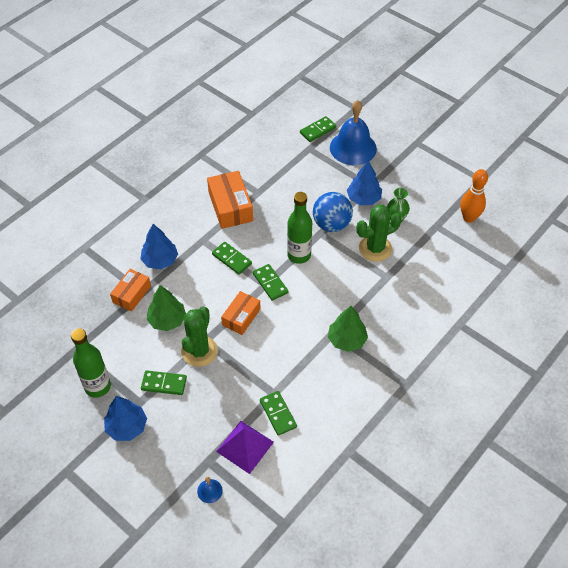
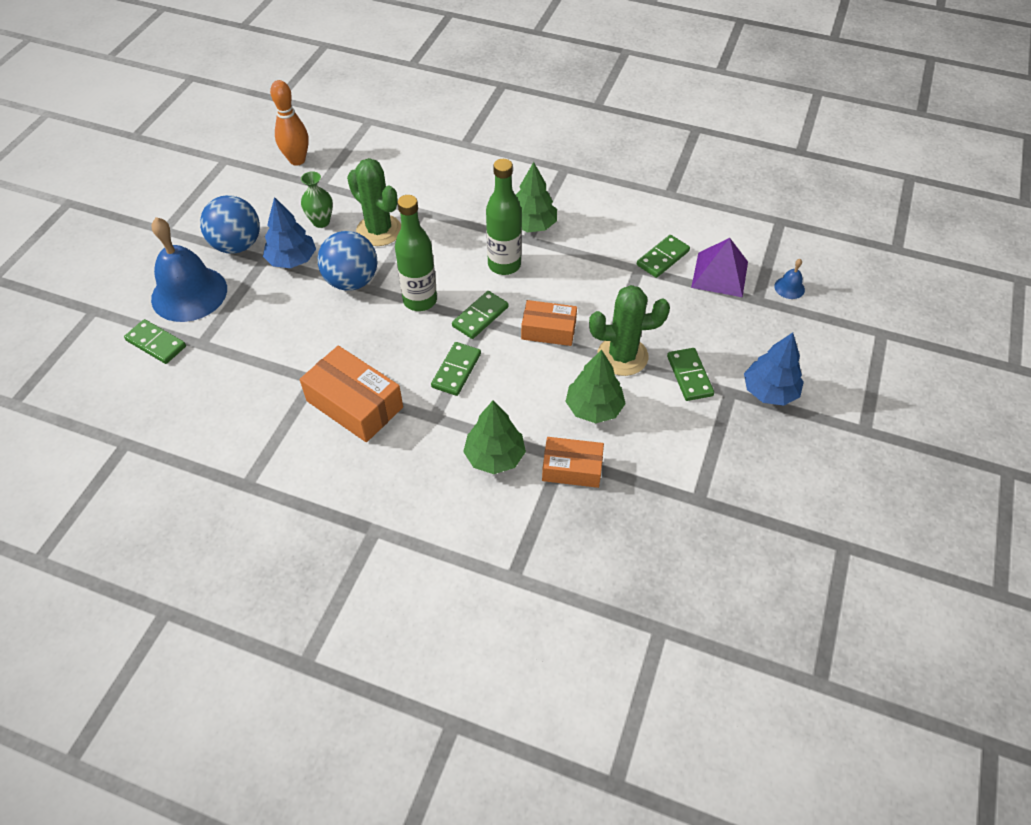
camera: 110 degrees left, 0 degrees up
green bottle [71,328,111,398] -> green bottle moved to [486,159,522,275]
blue tree [140,224,178,269] -> green tree [463,401,526,474]
orange box [207,171,253,229] -> orange box turned 75 degrees clockwise [300,346,403,442]
none -> blue ball [200,195,260,254]

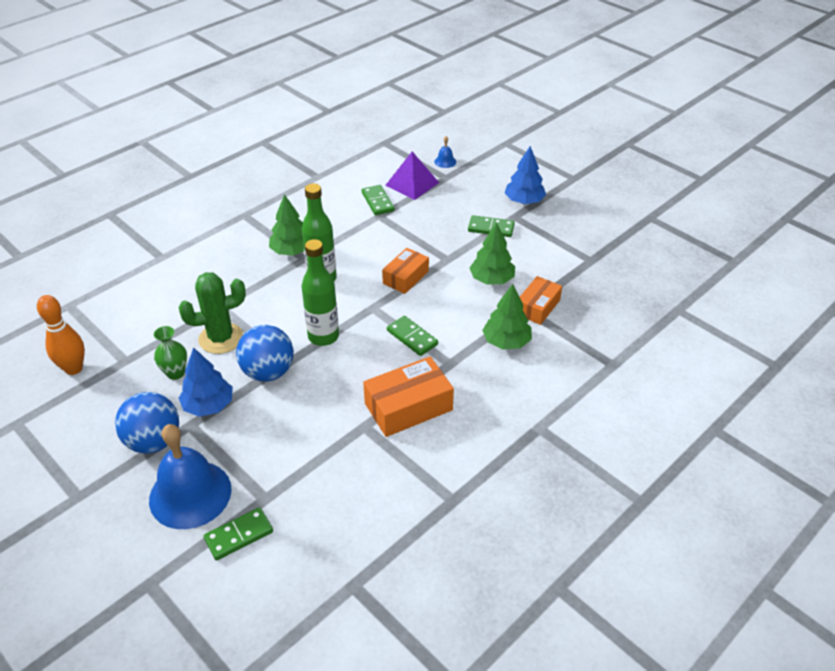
camera: 65 degrees left, 10 degrees down
green domino [452,291,508,339] -> none
green cactus [589,285,670,376] -> none

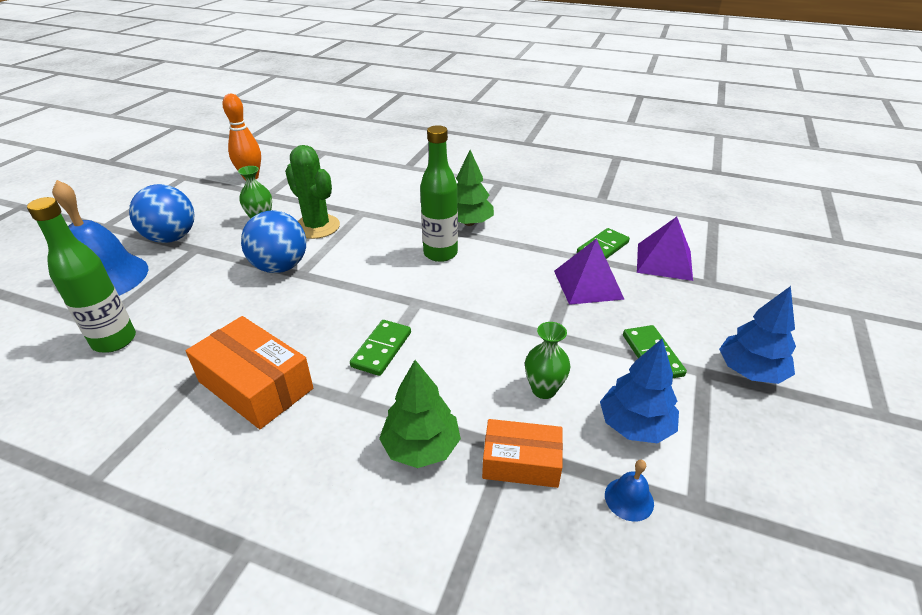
camera: 65 degrees right, 5 degrees down
blue tree [179,347,233,417] -> blue tree moved to [600,339,679,443]
green domino [204,507,273,561] -> none
green bottle [302,239,339,346] -> green bottle moved to [27,197,136,352]
orange box [382,248,429,294] -> none
blue bell [434,136,456,168] -> blue bell moved to [605,460,654,522]
green tree [470,222,515,285] -> green vase [525,322,570,399]
none -> purple pyramid [554,238,625,305]

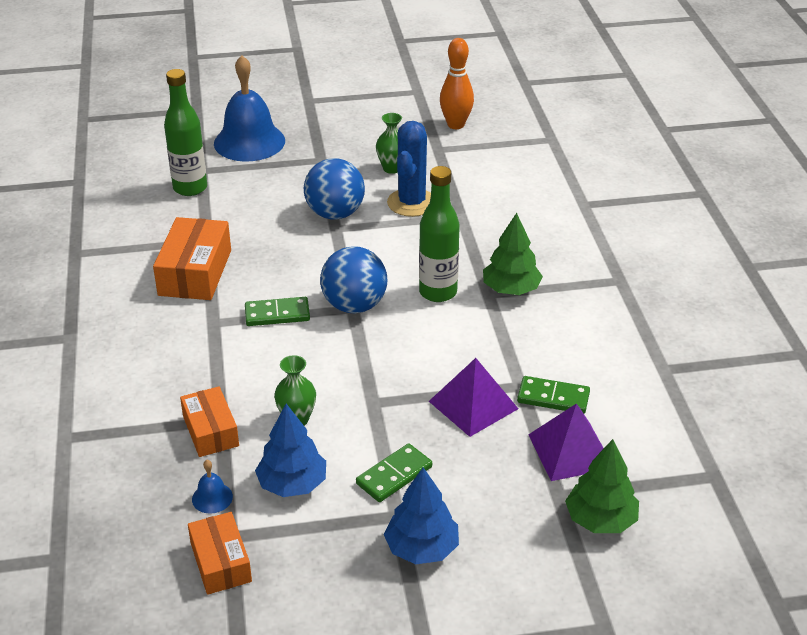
camera: 60 degrees right, 0 degrees up
blue ball [129,184,195,243] -> blue ball moved to [320,246,387,313]
green cactus [285,145,340,239] -> blue cactus [387,121,431,217]
green tree [379,360,461,468] -> green tree moved to [565,439,639,533]
none -> orange box [188,512,252,595]

